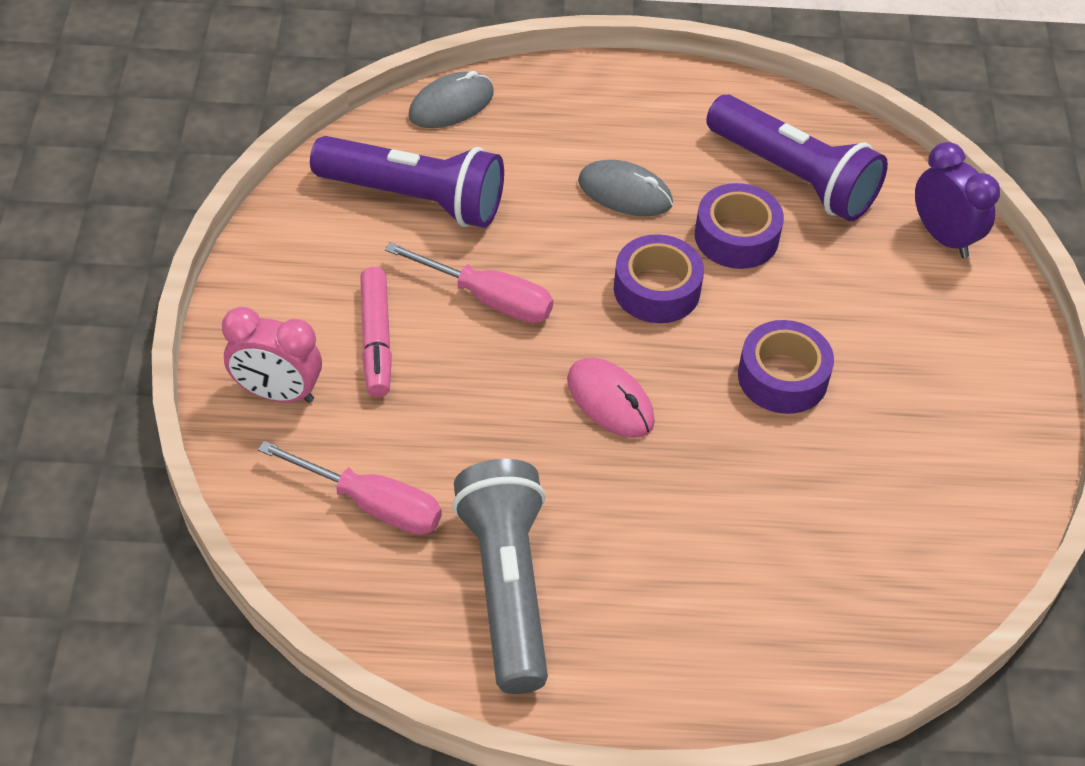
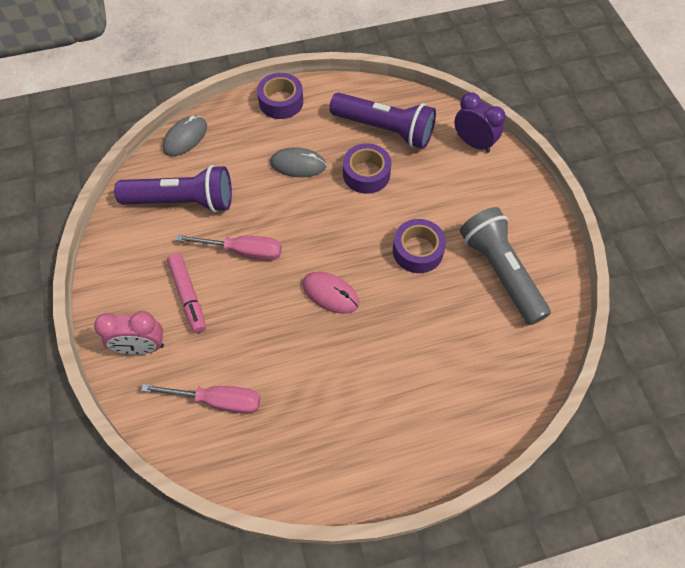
camera: 15 degrees left, 10 degrees up
grey flashlight [452,459,548,694] -> grey flashlight moved to [460,207,551,325]
purple tape [614,234,704,323] -> purple tape moved to [257,73,303,119]

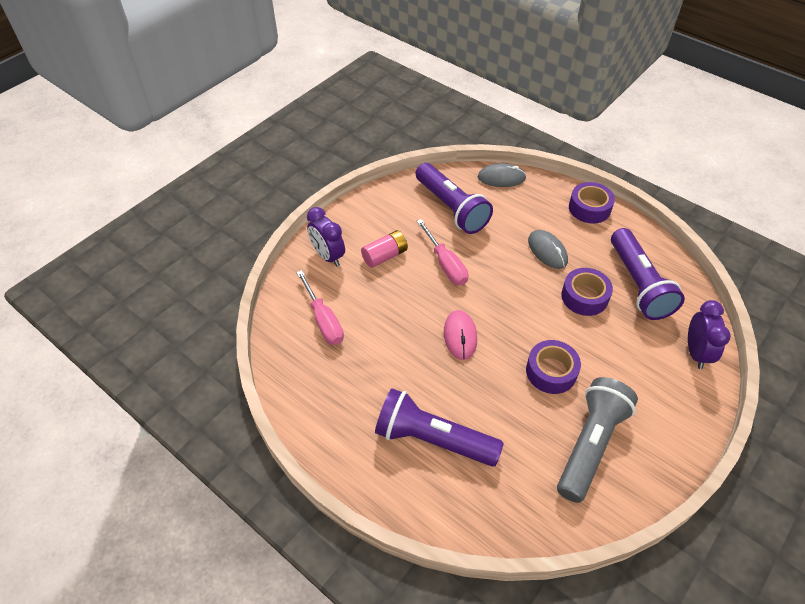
camera: 55 degrees right, 10 degrees down
pink clock [94,311,164,355] -> purple clock [307,207,345,267]
pink marker [167,253,206,333] -> pink battery [361,230,408,268]
none -> purple flashlight [375,388,504,466]

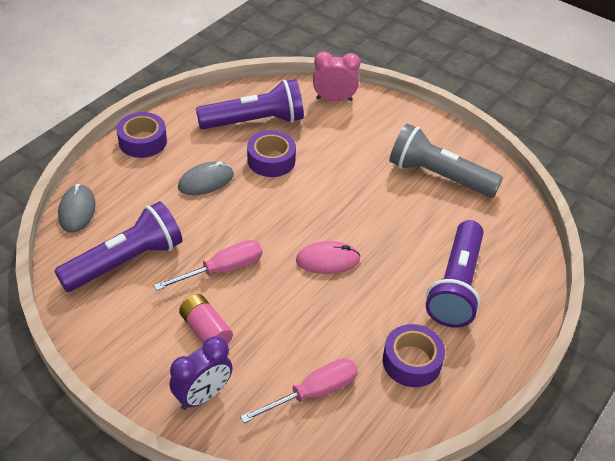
camera: 95 degrees left, 5 degrees down
purple tape [526,340,581,394] -> purple tape moved to [383,324,445,387]
purple clock [688,300,731,369] -> pink clock [313,51,360,102]

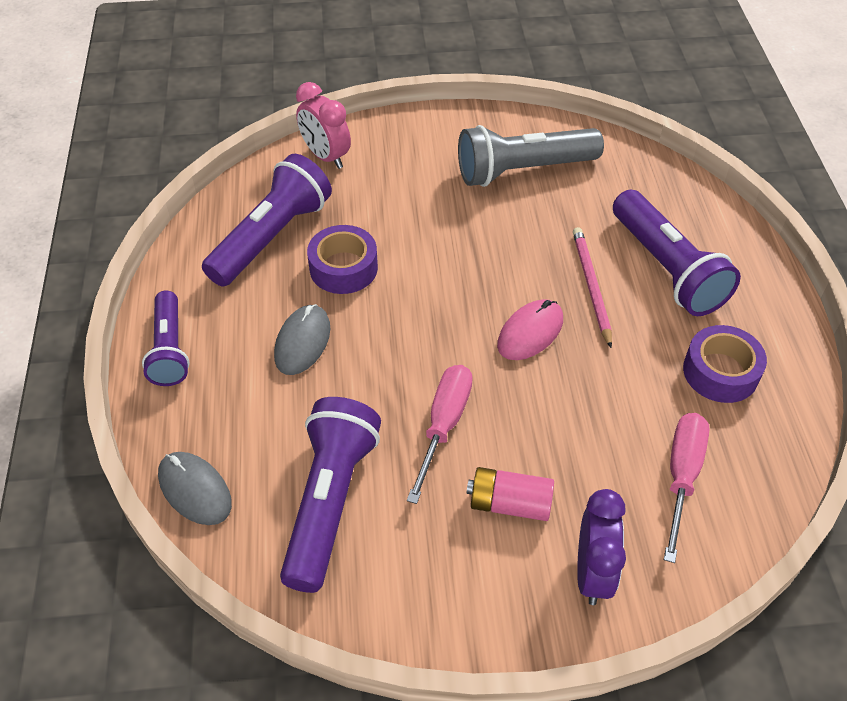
camera: 40 degrees left, 5 degrees up
purple tape [117,112,167,158] -> purple flashlight [142,290,190,386]
pink clock [313,51,360,102] -> pink clock turned 90 degrees counterclockwise [296,82,351,169]
none -> pink pencil [573,227,612,348]

